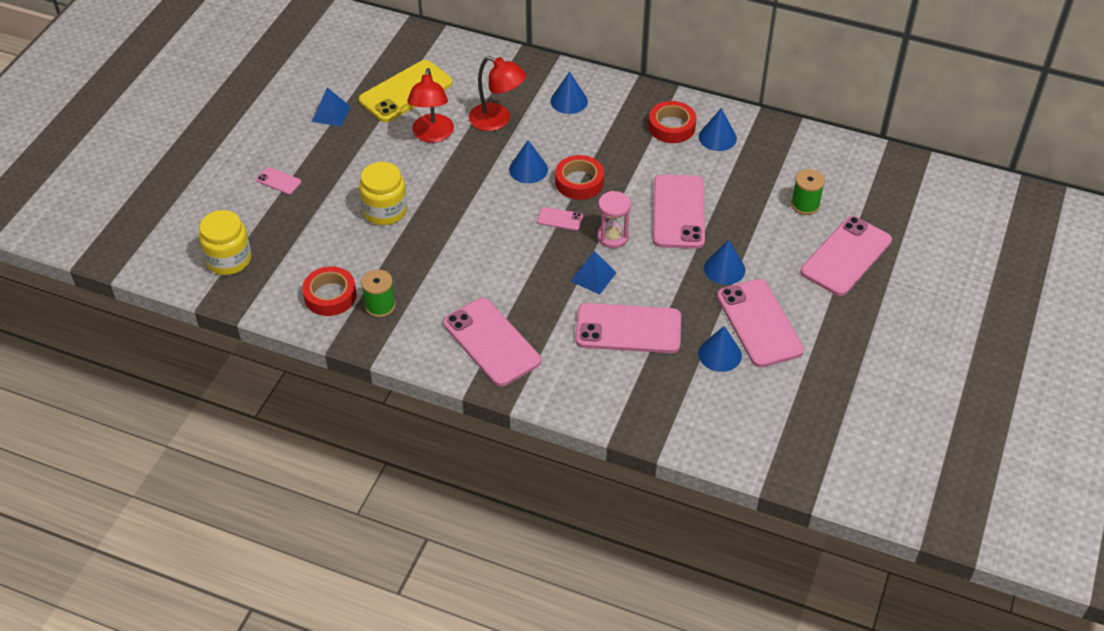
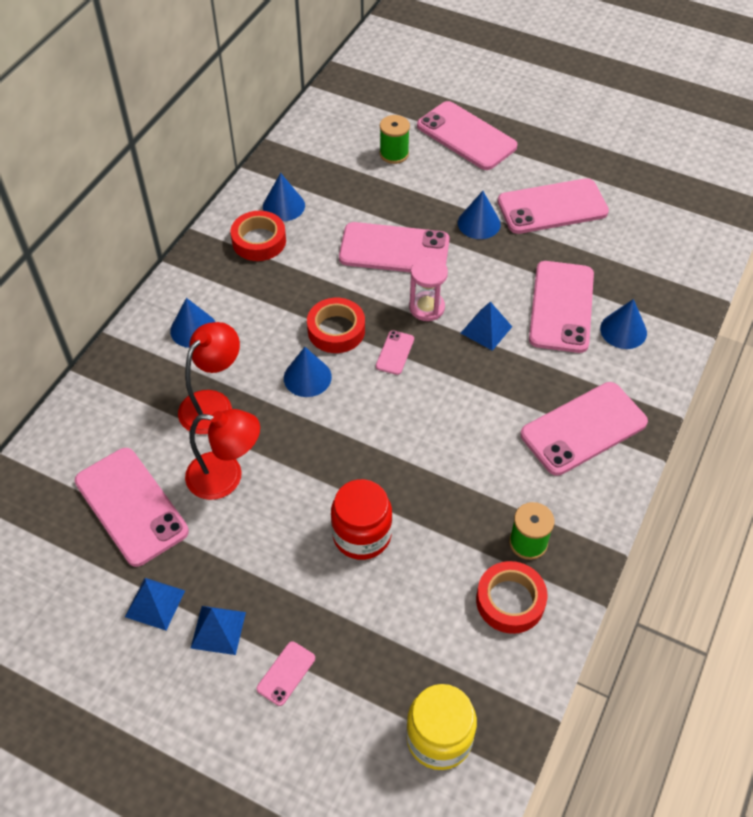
camera: 85 degrees left, 5 degrees up
yellow phone [359,60,453,122] -> pink phone [75,448,189,567]
yellow jar [359,162,407,225] -> red jar [331,479,392,560]
blue cone [698,326,742,372] -> blue cone moved to [600,299,647,349]
none -> blue pyramid [190,606,246,655]

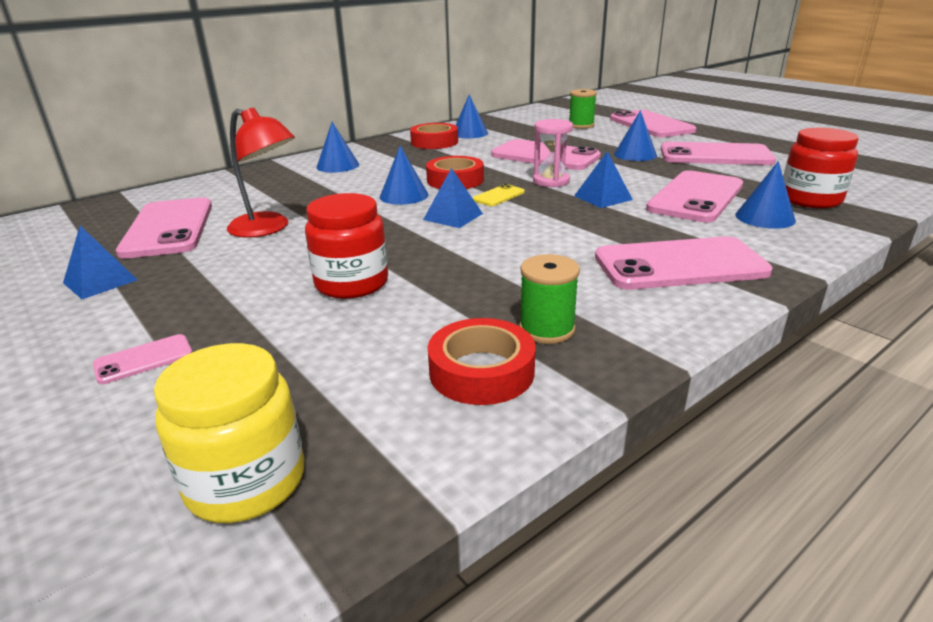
camera: 25 degrees right, 25 degrees down
red lamp [178,322,240,434] -> none
blue pyramid [190,606,246,655] -> blue pyramid moved to [423,168,483,228]
pink phone [376,330,414,375] -> yellow phone [473,184,525,206]
none -> red jar [783,128,858,208]

